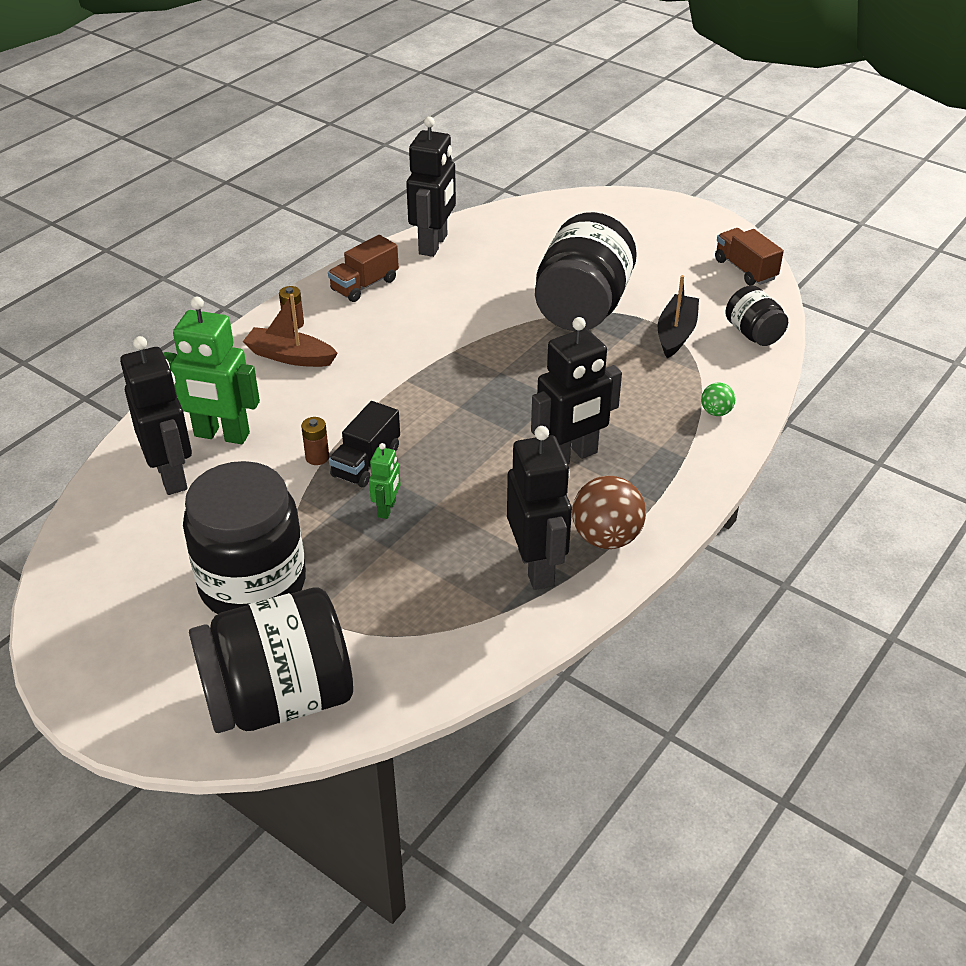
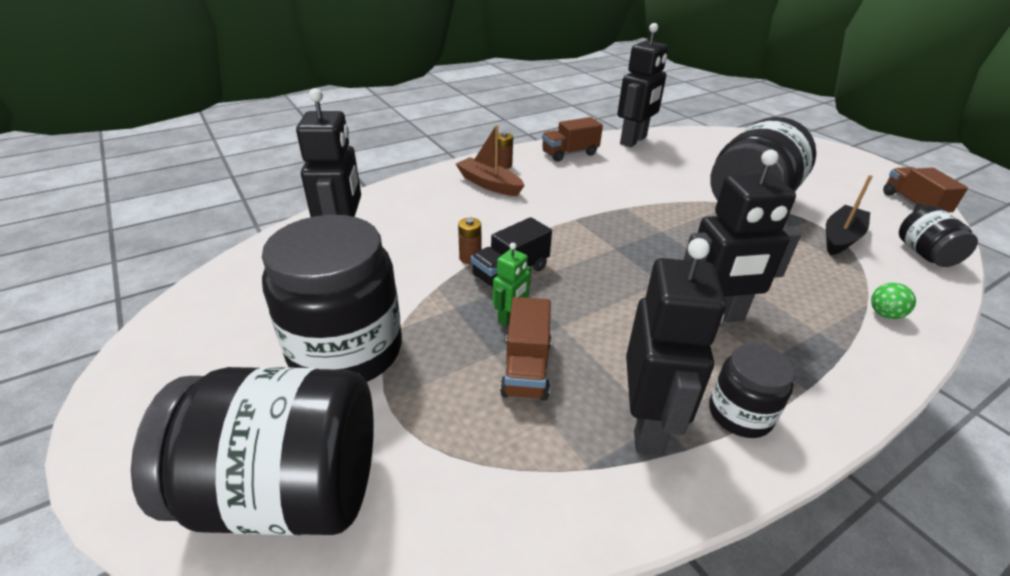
camera: 20 degrees right, 5 degrees down
green robot [163,297,260,444] -> none
brown ball [572,476,646,549] -> black jar [709,344,795,438]
none -> brown truck [500,297,551,401]

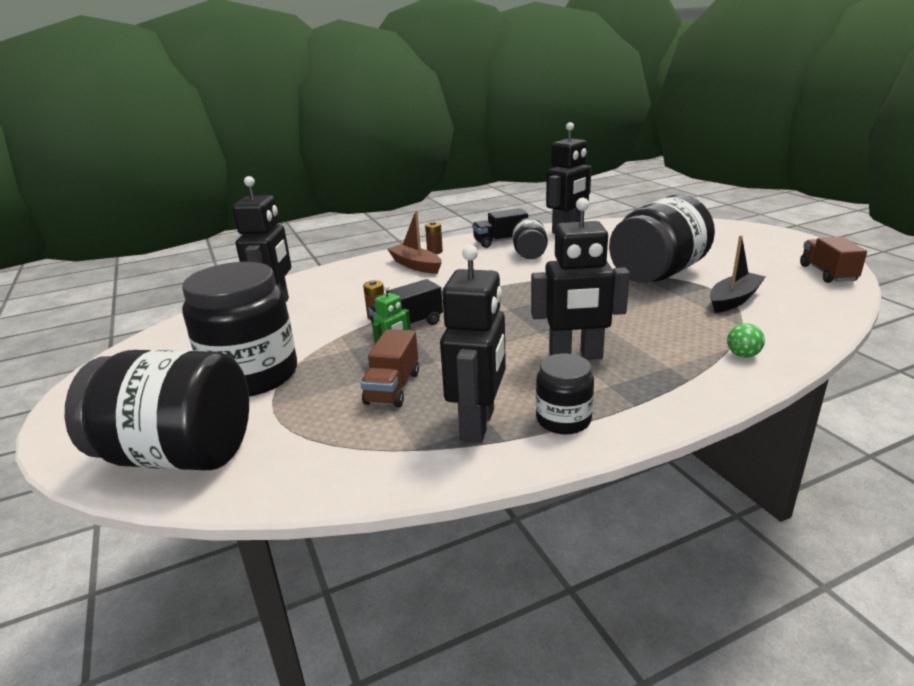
camera: 10 degrees right, 10 degrees down
brown truck [542,117,603,162] -> black truck [472,208,528,248]
black jar [899,206,978,267] -> black jar moved to [512,218,548,259]

